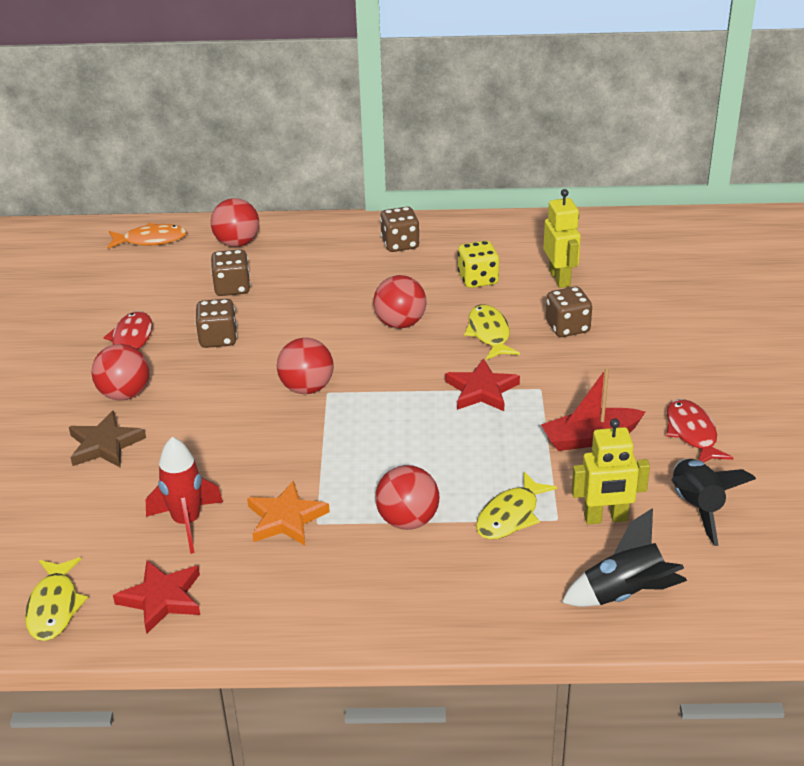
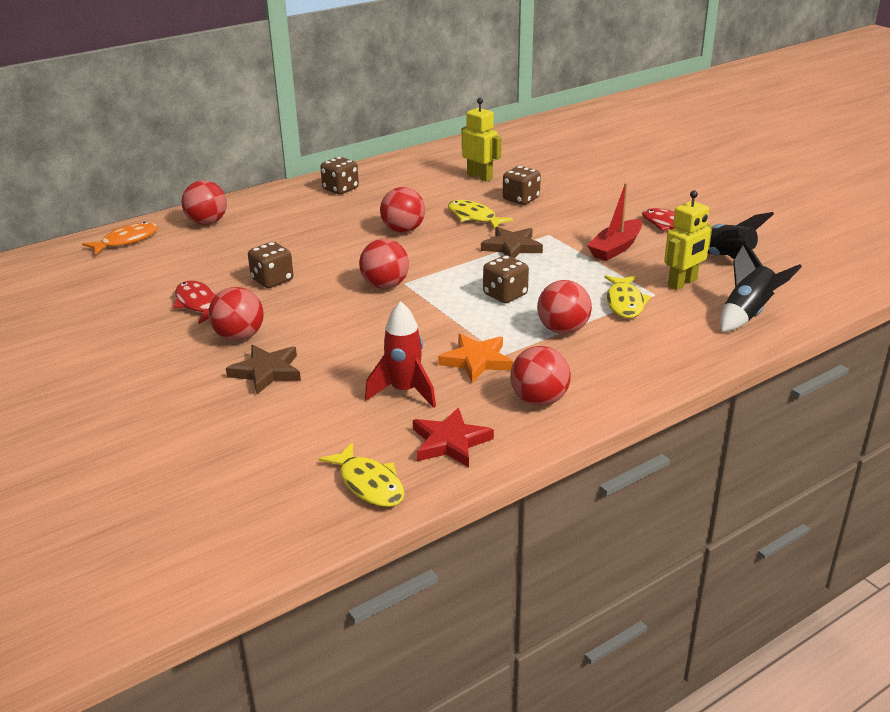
camera: 35 degrees left, 5 degrees down
brown dice [211,249,250,296] -> brown dice moved to [483,255,529,303]
red star [445,358,520,411] -> brown star [481,227,543,258]
yellow dice [458,241,499,288] -> none
none -> red ball [510,346,571,406]

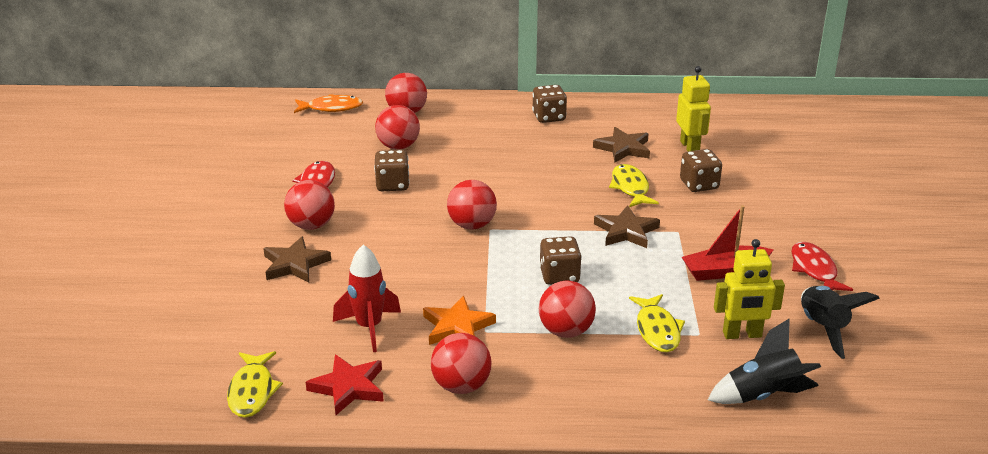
camera: 35 degrees right, 0 degrees up
red ball [380,187,425,233] -> red ball moved to [375,105,420,150]
yellow fish [604,275,651,318] -> yellow fish turned 45 degrees counterclockwise [629,294,685,352]
none -> brown star [593,127,650,162]

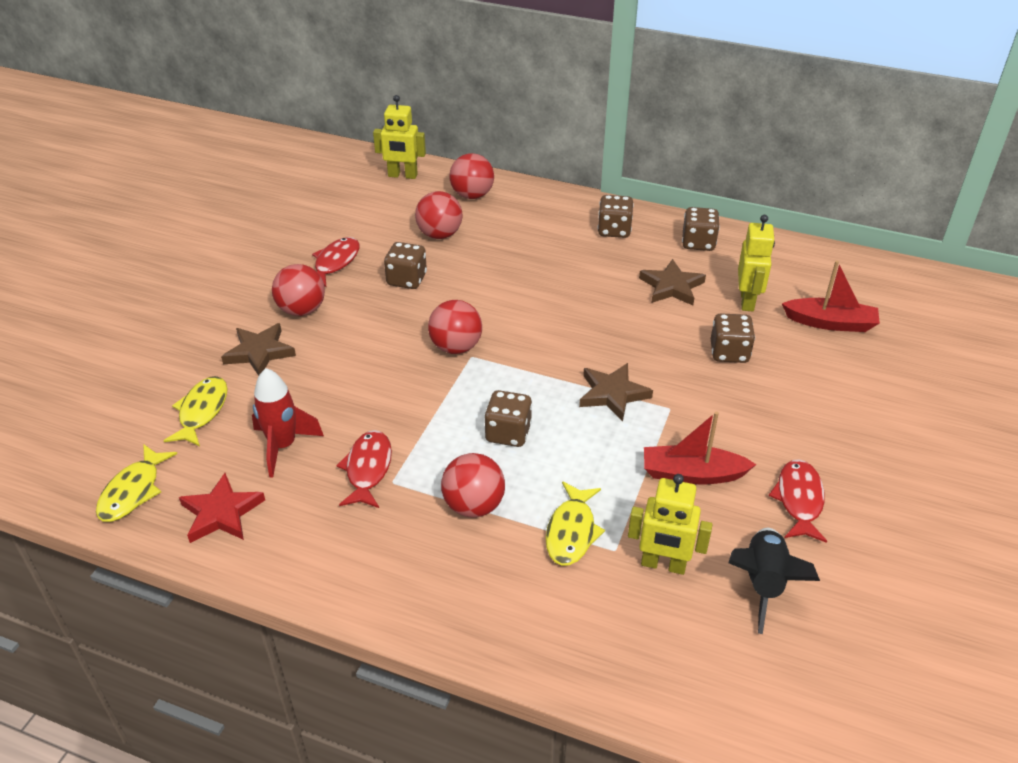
camera: 20 degrees right, 10 degrees up
orange fish [294,94,363,113] -> yellow robot [373,95,426,179]
orange star [423,296,496,345] -> red fish [336,430,392,508]
red ball [431,333,492,394] -> none
yellow fish [609,164,659,207] -> yellow fish moved to [164,376,227,446]
black rocket [708,318,821,404] -> none
none -> brown dice [682,207,720,251]
none -> red boat [782,260,880,332]

